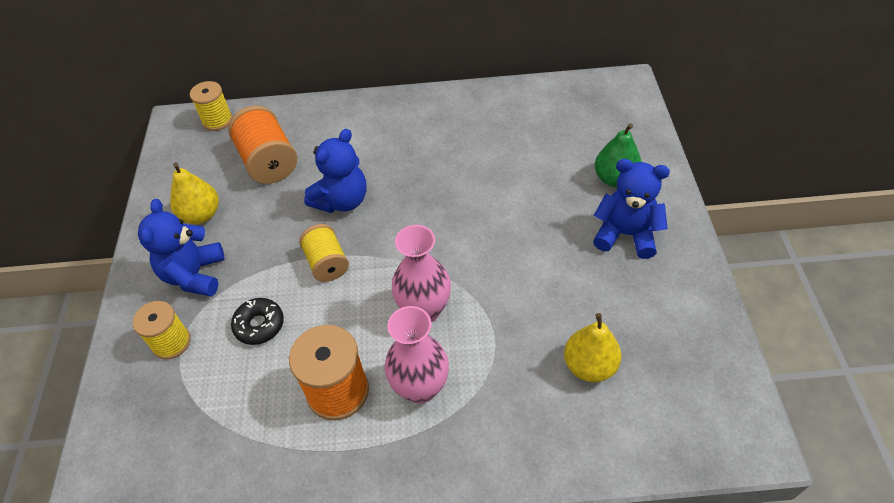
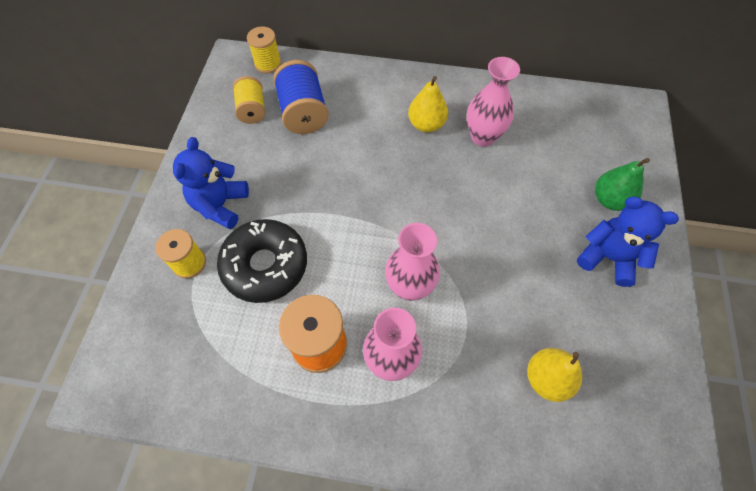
camera: 10 degrees right, 10 degrees up
yellow pear [170,162,219,224] -> yellow pear moved to [408,76,448,132]
orange spool [228,106,297,184] -> blue spool [273,60,329,134]
black donut [231,298,284,345] -> black donut [217,219,307,303], size x1.92
yellow spool [299,224,349,282] -> yellow spool moved to [233,76,266,124]
blue teddy bear [304,129,366,213] -> none
none -> pink vase [467,57,520,147]

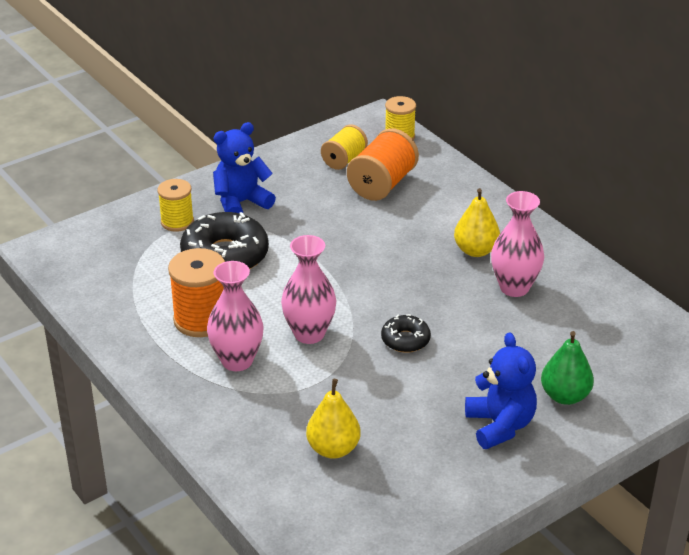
camera: 45 degrees right, 25 degrees down
blue spool [273,60,329,134] -> orange spool [347,128,419,201]
none -> black donut [381,314,431,353]

